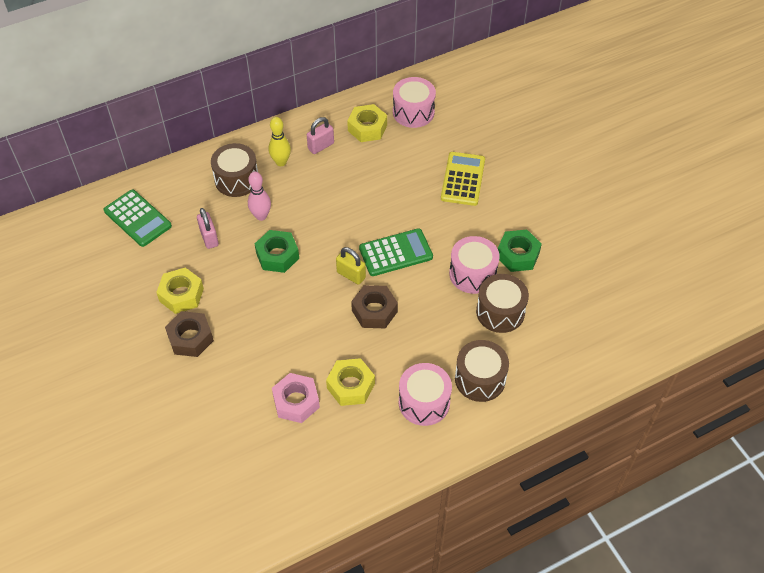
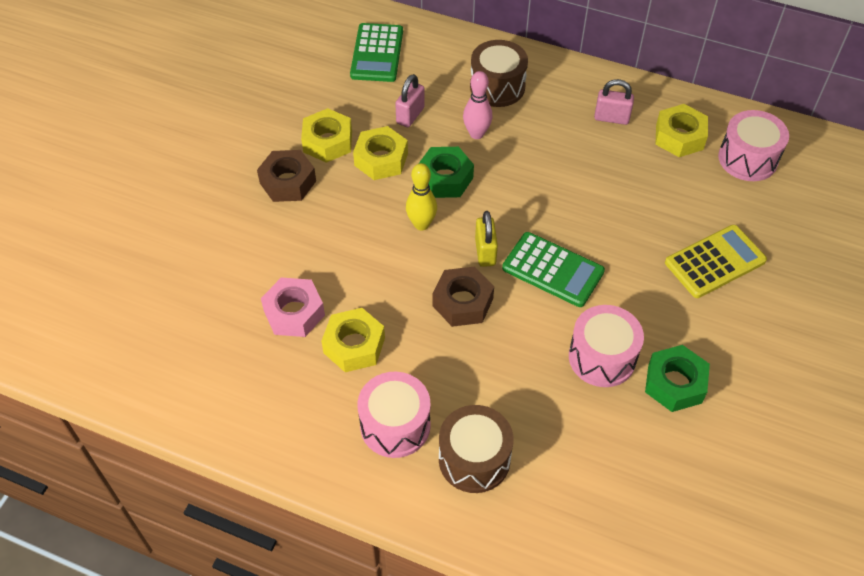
camera: 50 degrees right, 0 degrees up
yellow bowling pin [268,117,291,166] -> yellow bowling pin moved to [406,163,437,230]
brown drum [476,274,529,333] -> none
none -> yellow nut [353,126,408,180]

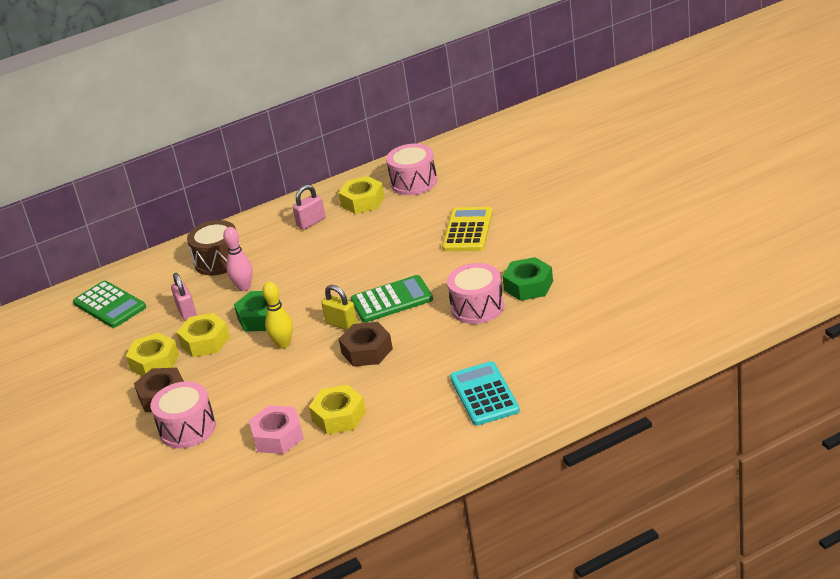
camera: 45 degrees left, 20 degrees down
pink drum [357,372,431,458] -> pink drum moved to [151,381,216,449]
brown drum [439,405,514,493] -> turquoise calculator [450,361,520,426]

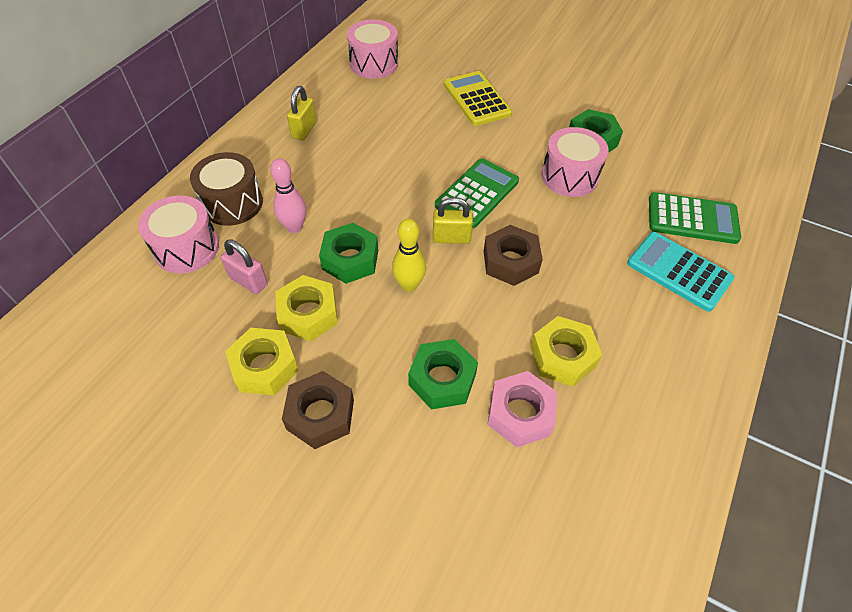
camera: 40 degrees left, 20 degrees up
green calculator [73,281,146,328] -> green calculator moved to [649,192,741,244]
pink drum [151,381,216,449] -> pink drum moved to [138,195,219,273]
pink padlock [292,185,325,230] -> yellow padlock [287,86,317,140]
yellow nut [338,176,385,214] -> none
none -> green nut [408,339,478,410]

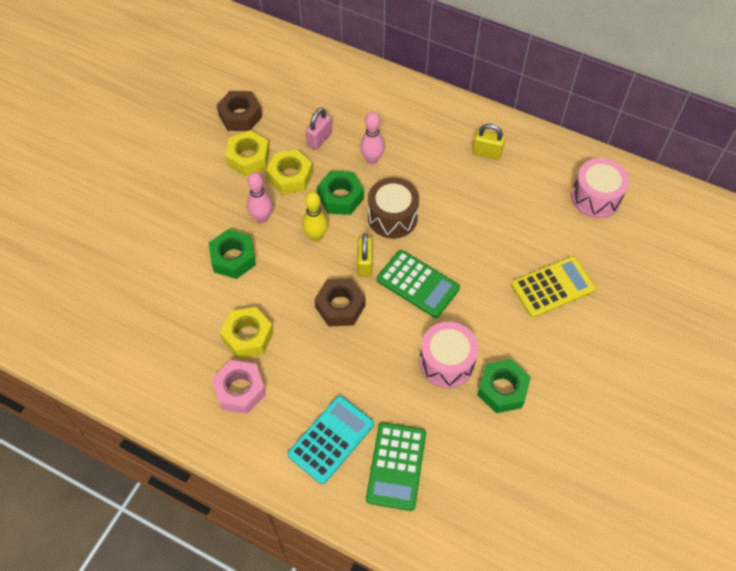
camera: 90 degrees right, 5 degrees up
pink drum [138,195,219,273] -> none
brown drum [190,152,263,226] -> brown drum moved to [368,177,419,238]
brown nut [282,371,354,449] -> brown nut moved to [217,91,262,131]
pink nut [487,371,558,447] -> pink nut moved to [212,360,266,414]
none -> pink bowling pin [247,172,273,223]

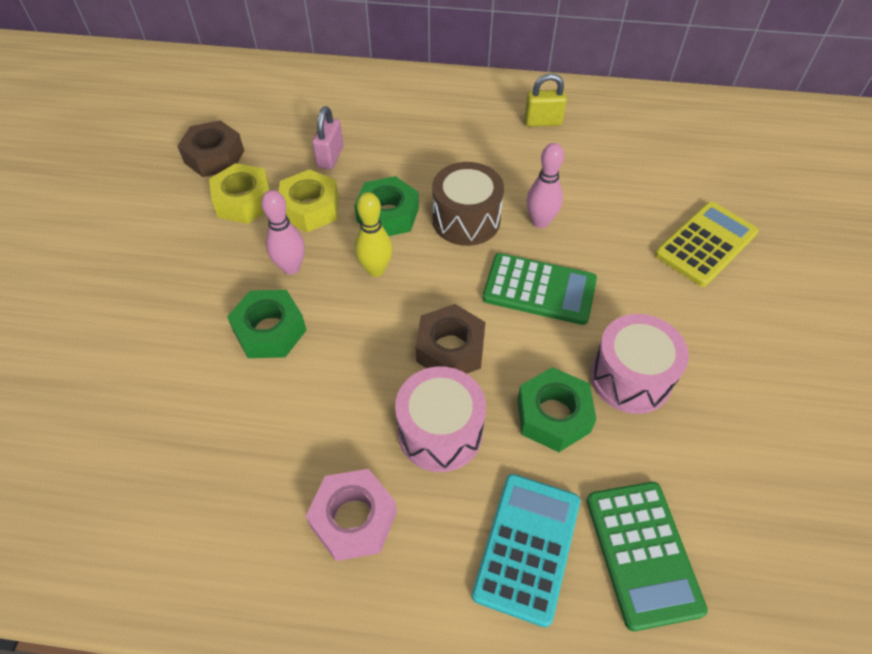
camera: 20 degrees left, 5 degrees down
yellow nut [220,307,274,359] -> none
yellow padlock [357,234,372,277] -> none
pink bowling pin [360,112,385,164] -> pink bowling pin moved to [527,143,564,228]
green nut [477,359,531,413] -> green nut moved to [517,367,597,452]
pink drum [571,158,629,218] -> pink drum moved to [395,366,486,472]

